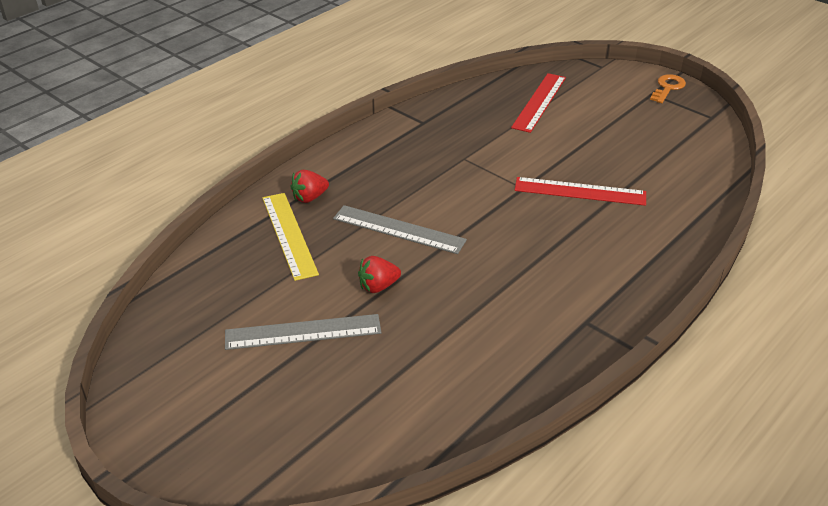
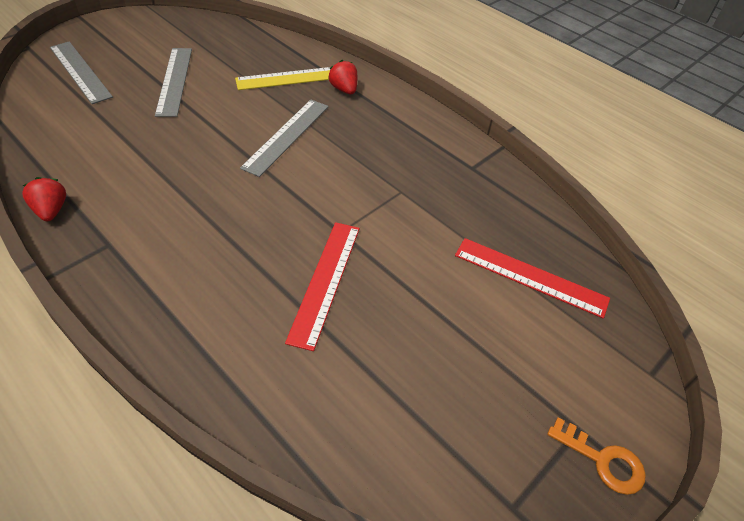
camera: 90 degrees right, 10 degrees up
red strawberry [358,256,401,293] -> red strawberry moved to [22,177,66,221]
none -> grey ruler [50,42,113,104]

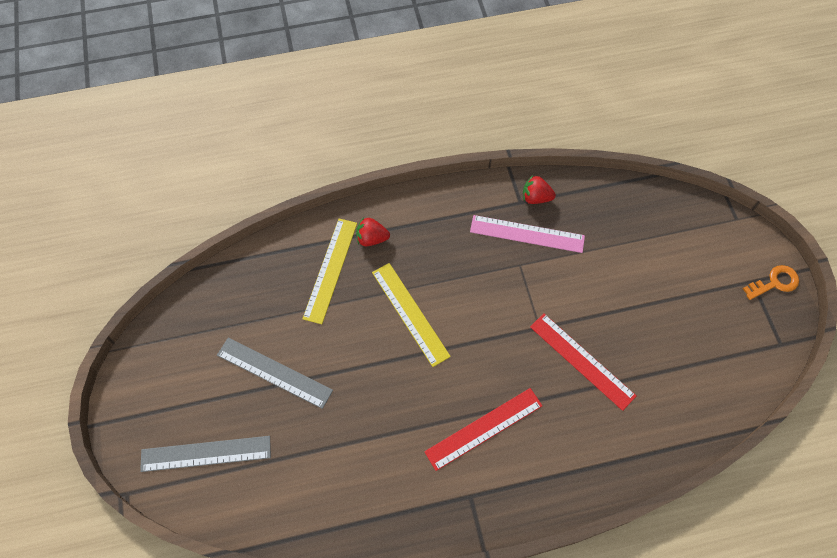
camera: 55 degrees left, 15 degrees up
red strawberry [22,177,66,221] -> red strawberry moved to [523,175,556,204]
grey ruler [240,100,329,177] -> yellow ruler [372,263,451,367]
red ruler [455,238,610,318] -> red ruler moved to [424,388,543,471]
none -> pink ruler [470,215,585,253]

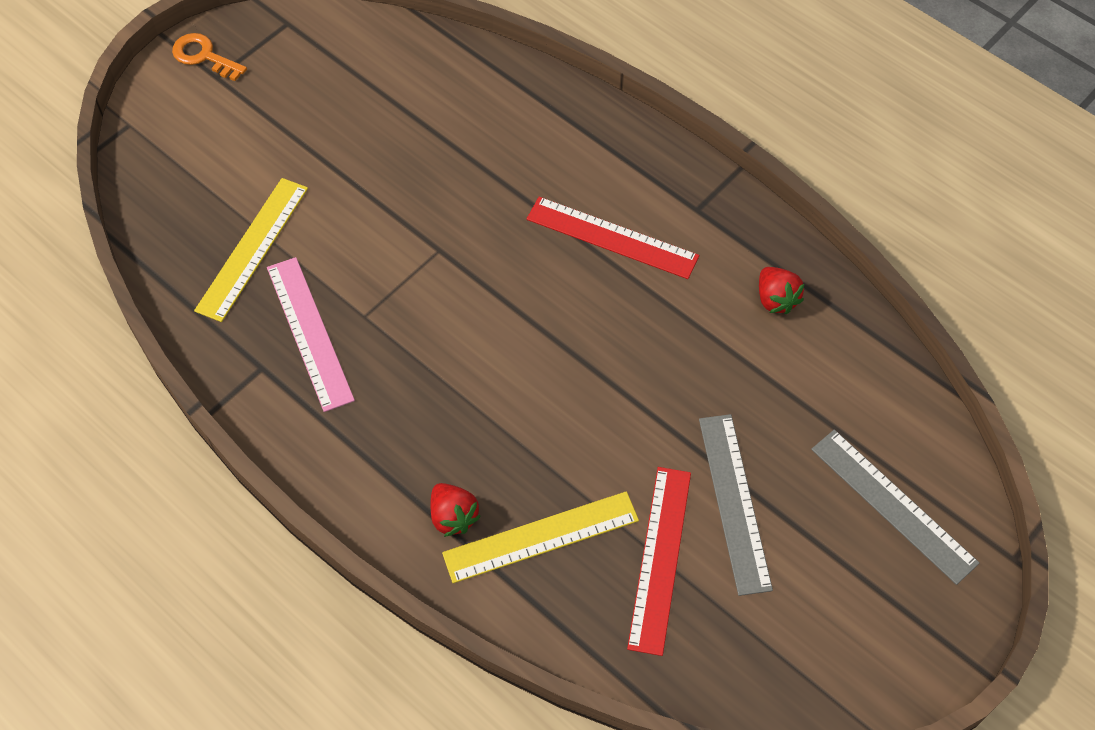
camera: 125 degrees left, 5 degrees down
yellow ruler [372,263,451,367] -> yellow ruler moved to [194,178,308,322]
red strawberry [523,175,556,204] -> red strawberry moved to [759,267,804,314]
red ruler [530,313,636,411] -> red ruler moved to [627,467,691,656]

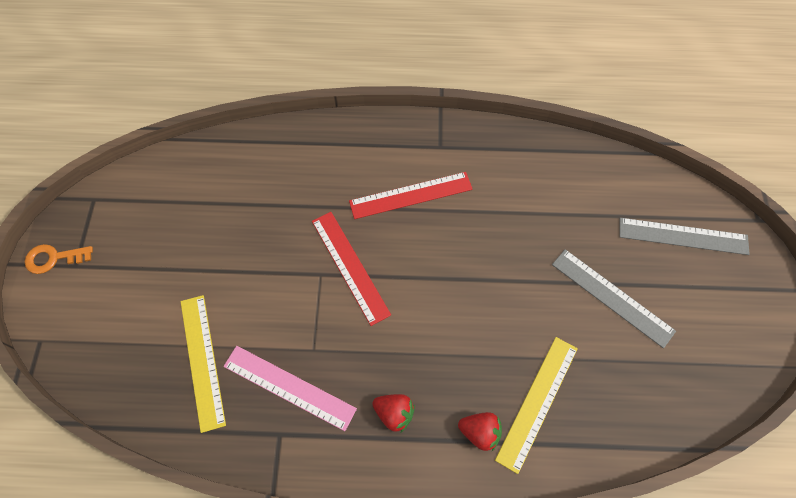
camera: 40 degrees left, 5 degrees up
red ruler [627,467,691,656] -> red ruler moved to [312,212,391,326]
red strawberry [759,267,804,314] -> red strawberry moved to [372,394,415,432]

